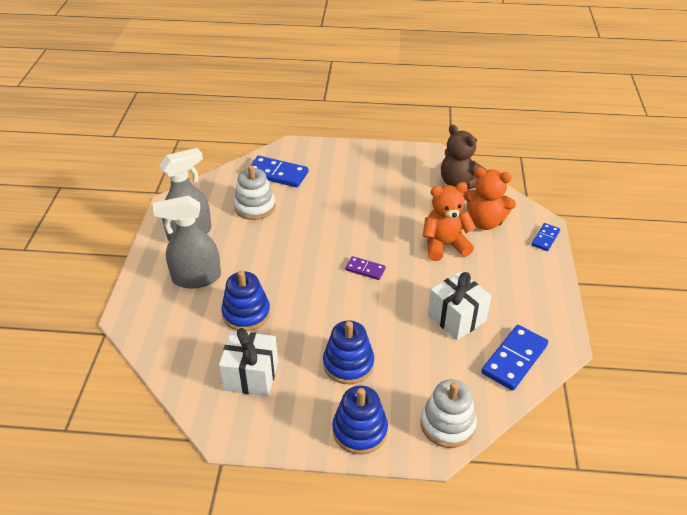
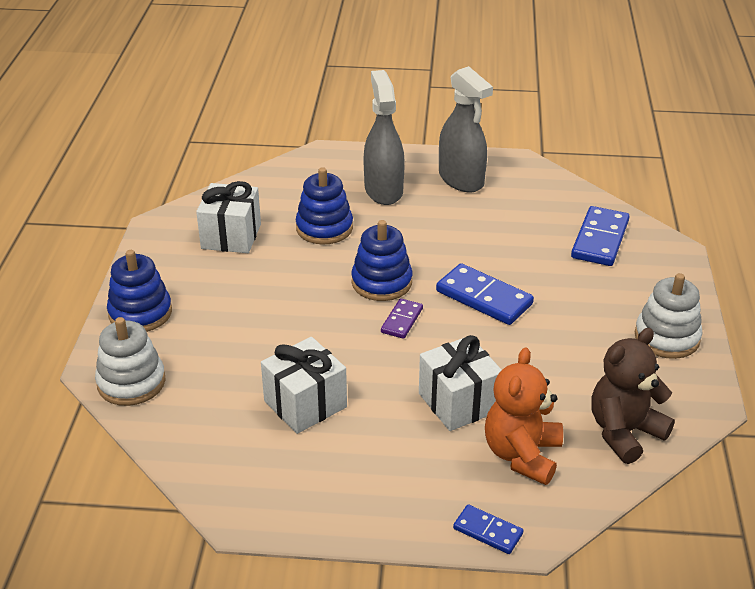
camera: 90 degrees right, 5 degrees down
white stacking toy [234,165,276,220] -> white stacking toy moved to [635,273,703,359]
blue stacking toy [323,321,374,384] -> blue stacking toy moved to [351,220,412,301]
orange teddy bear [423,182,476,261] -> white gift [419,335,502,431]
blue domino [481,325,548,391] -> blue domino moved to [436,263,534,325]

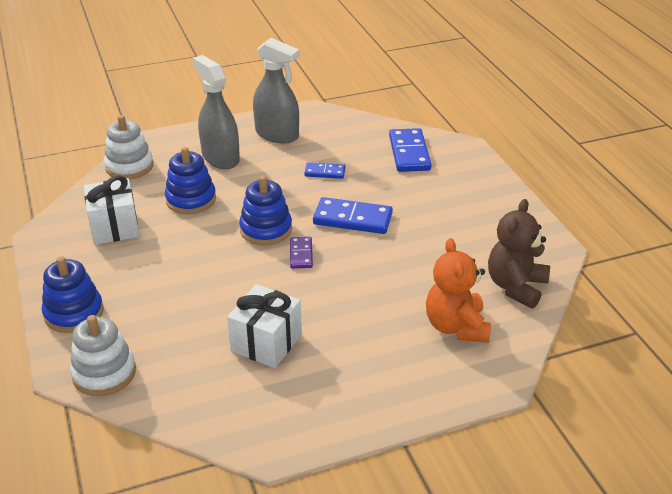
camera: 25 degrees left, 0 degrees up
white gift [419,335,502,431] -> none
blue domino [453,504,524,554] -> blue domino moved to [304,162,346,179]
white stacking toy [635,273,703,359] -> white stacking toy moved to [104,115,153,180]

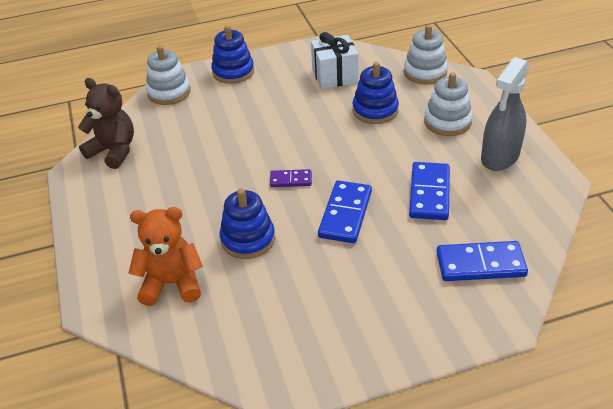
camera: 95 degrees right, 5 degrees up
grey spray bottle [193,55,240,169] -> white stacking toy [424,72,473,136]
white gift [227,284,302,368] -> none
blue stacking toy [239,175,292,246] -> blue stacking toy moved to [220,188,275,259]
blue domino [304,162,346,179] -> blue domino [409,162,450,220], size x1.77
brown teddy bear [488,199,550,308] -> brown teddy bear moved to [78,78,134,169]

